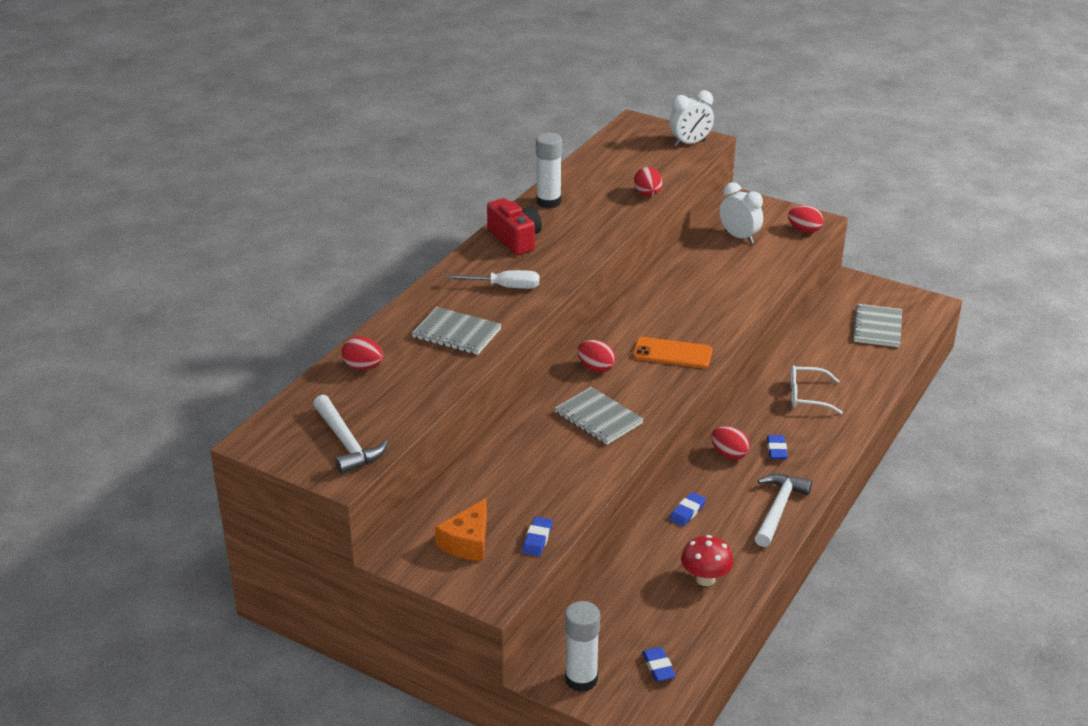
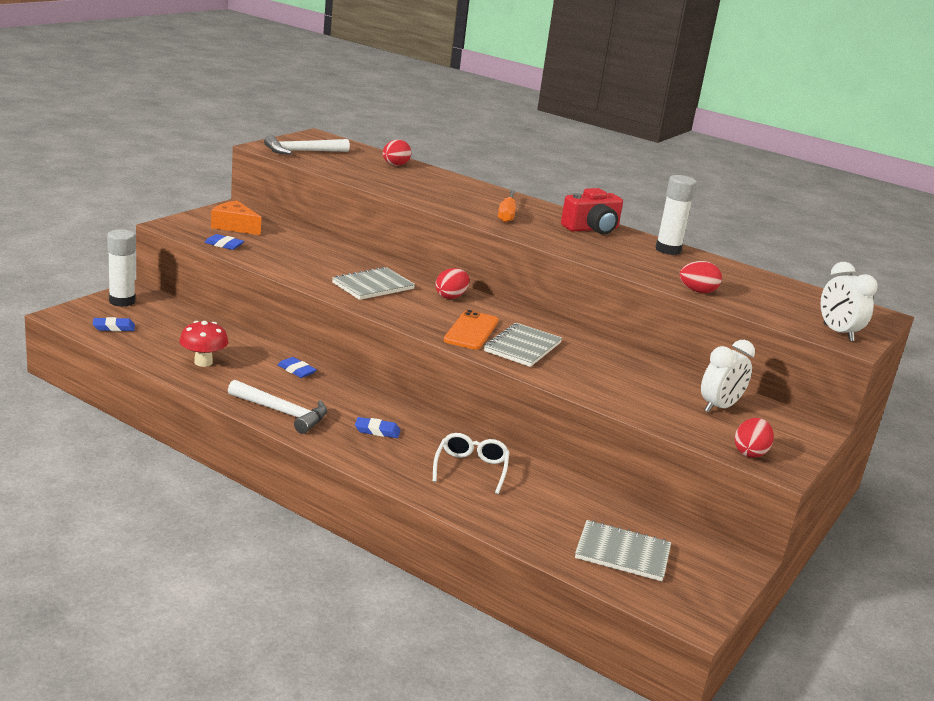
camera: 90 degrees right, 10 degrees down
grey notebook [412,307,502,355] -> grey notebook moved to [484,323,562,367]
white screwdriver [446,270,539,289] -> orange screwdriver [498,190,516,223]
red egg [711,426,750,460] -> none

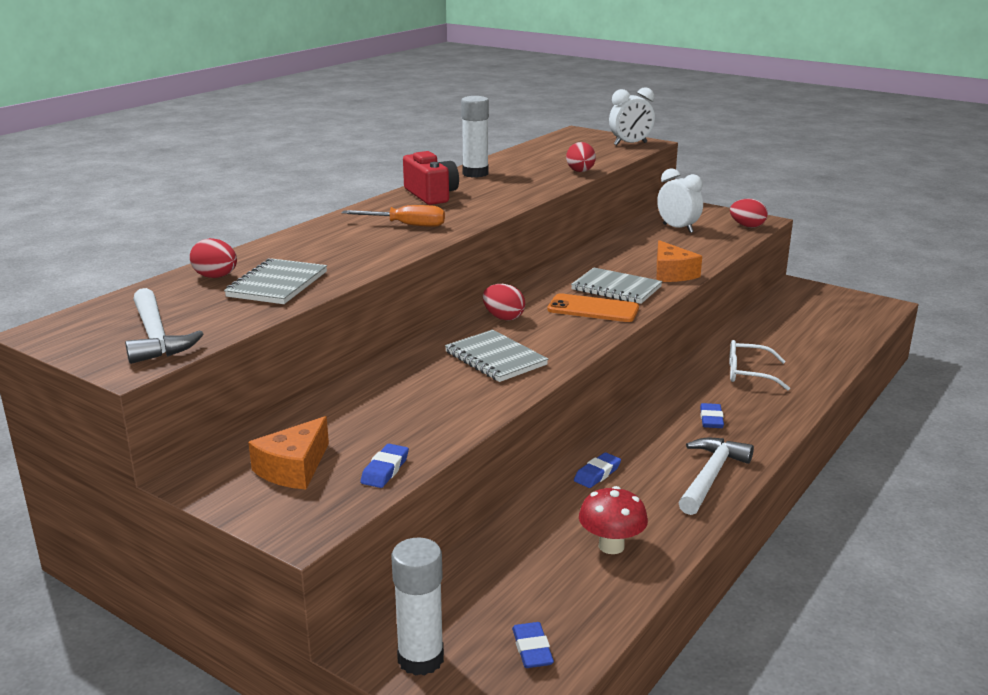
camera: 85 degrees left, 0 degrees up
grey notebook [575,520,671,581] -> grey notebook moved to [224,258,327,304]
none -> orange cheese [657,240,702,282]

